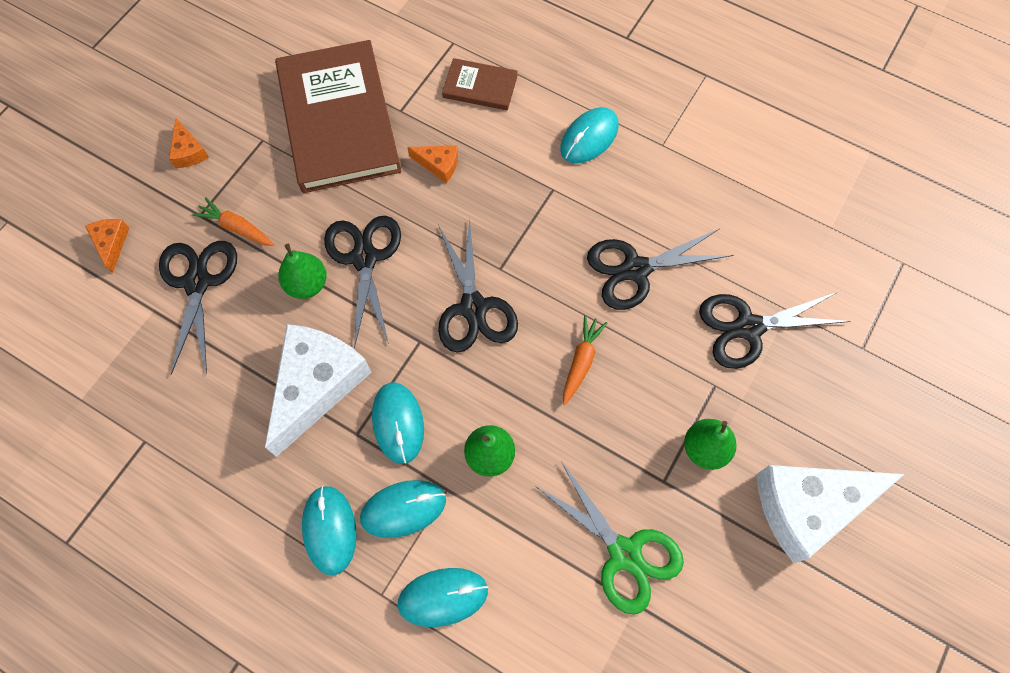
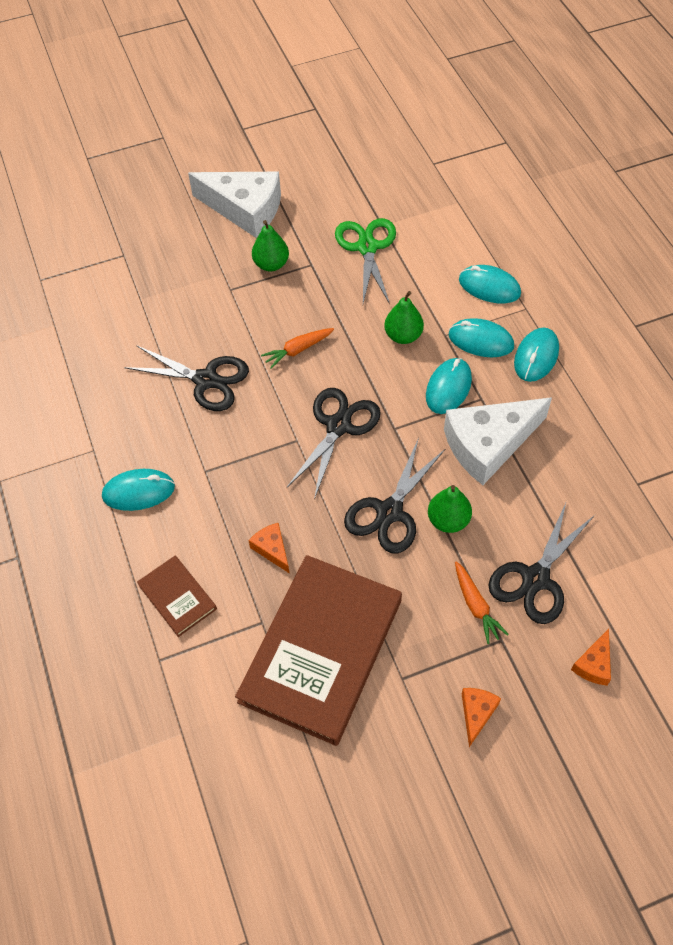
camera: 140 degrees left, 10 degrees down
black scissors [699,292,851,369] -> none

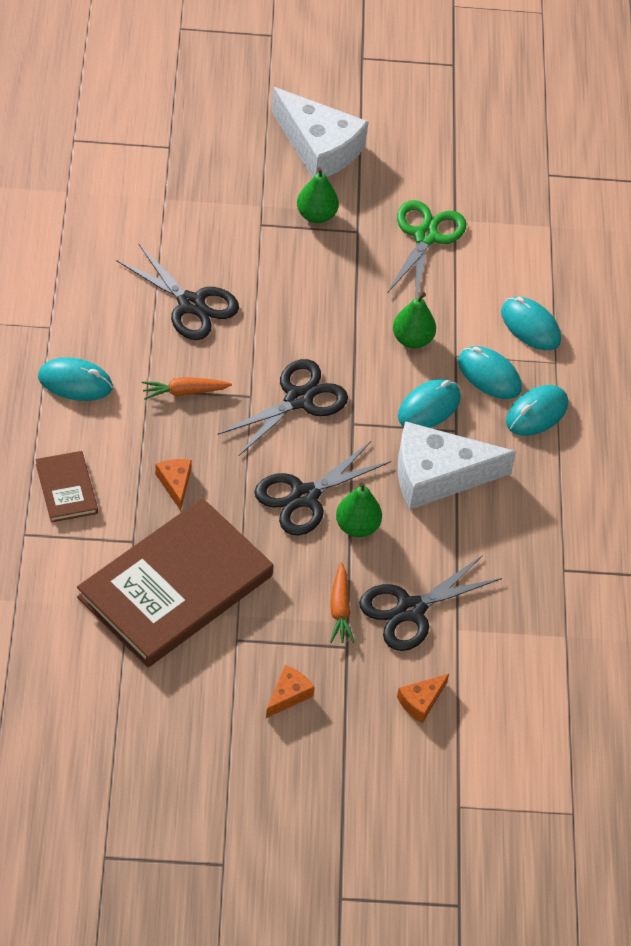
camera: 15 degrees right, 5 degrees down
orange carrot [261,328,334,369] -> orange carrot moved to [142,377,232,400]

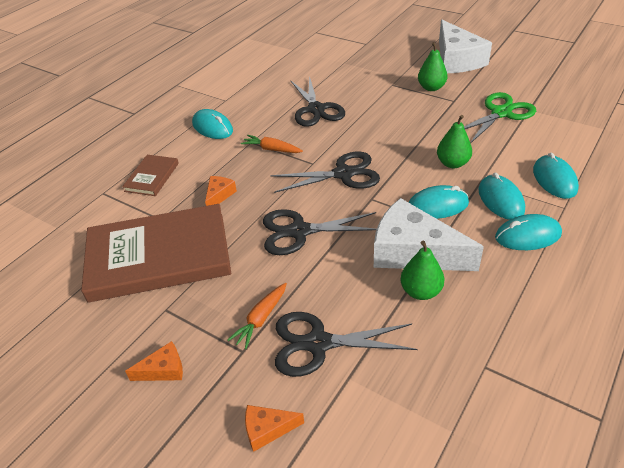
camera: 40 degrees right, 10 degrees down
green pear [336,482,382,537] -> green pear moved to [400,240,444,300]

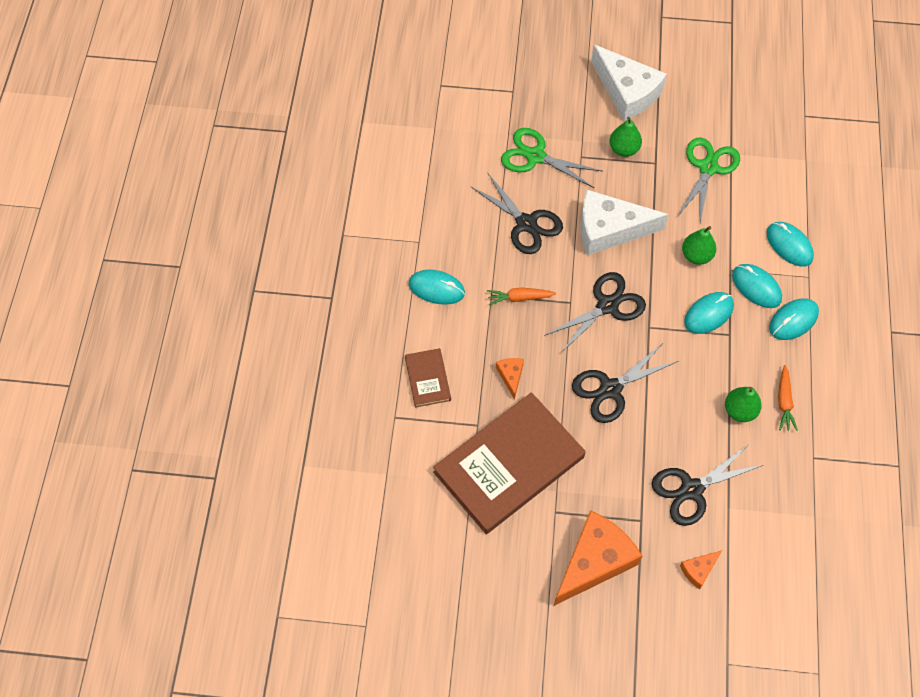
camera: 30 degrees left, 20 degrees up
orange cheese [125,341,183,381] -> orange cheese [554,510,642,606], size x2.25
orange carrot [228,283,287,349] -> orange carrot moved to [778,365,798,431]
white cheese [374,198,484,271] -> white cheese moved to [580,190,669,255]
none -> green scissors [501,128,602,188]

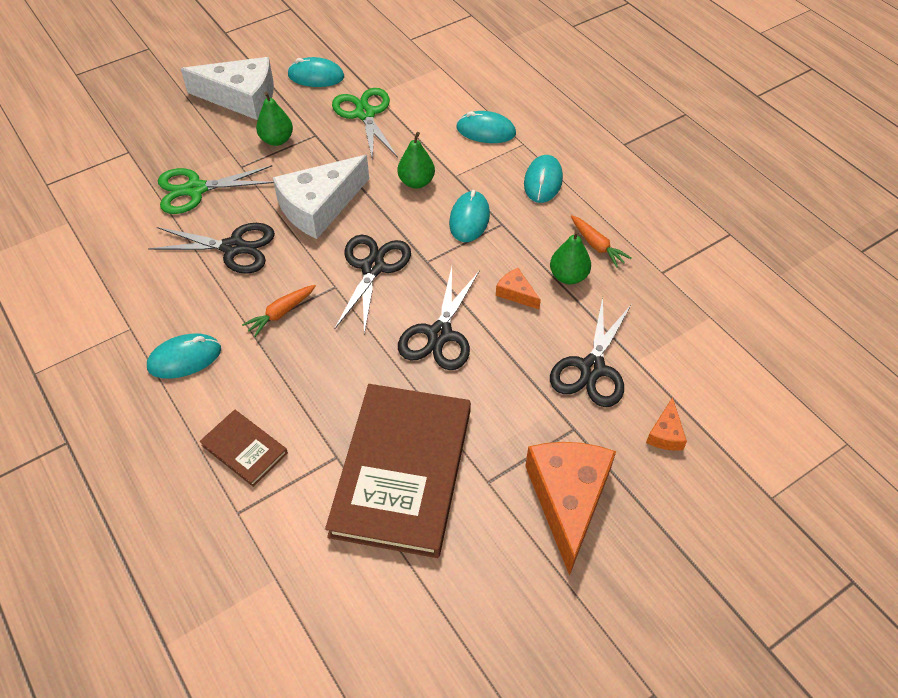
camera: 40 degrees left, 10 degrees down
orange cheese [496,358,524,400] -> orange cheese moved to [496,268,541,309]
turquoise mouse [732,264,782,308] -> turquoise mouse moved to [287,57,344,87]

